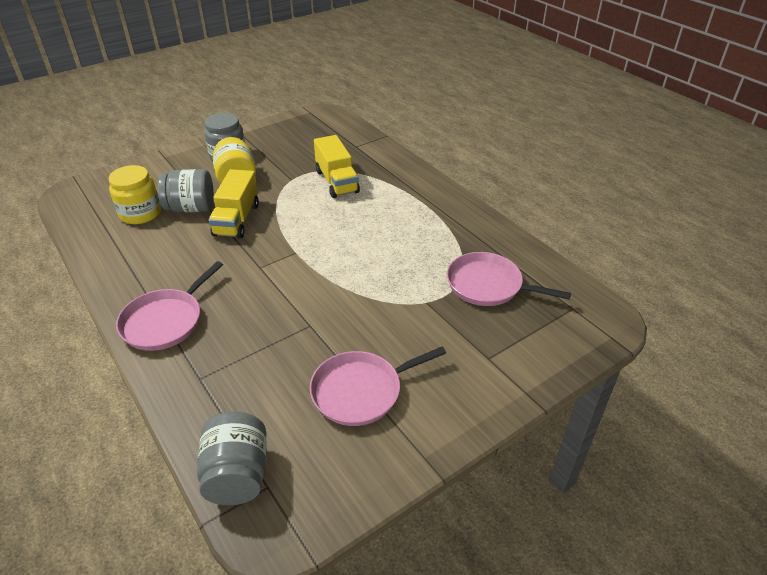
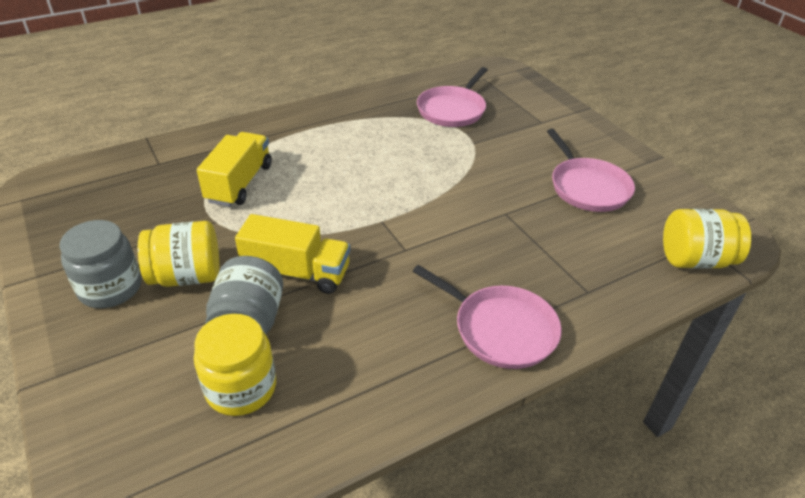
camera: 85 degrees left, 0 degrees up
grey jar [197,411,267,505] -> yellow jar [663,209,751,269]
yellow truck [314,135,360,198] -> yellow truck turned 60 degrees counterclockwise [197,132,272,207]

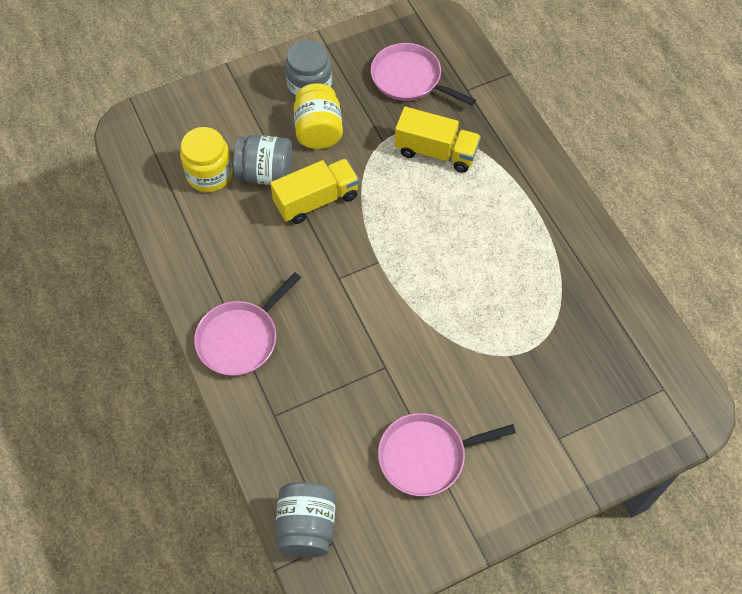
camera: 95 degrees right, 20 degrees up
yellow truck [235,214,350,294] -> yellow truck turned 135 degrees counterclockwise [270,159,359,224]
pink pan [417,67,488,127] -> pink pan moved to [371,43,476,106]
yellow jar [663,209,751,269] -> grey jar [275,482,336,557]

